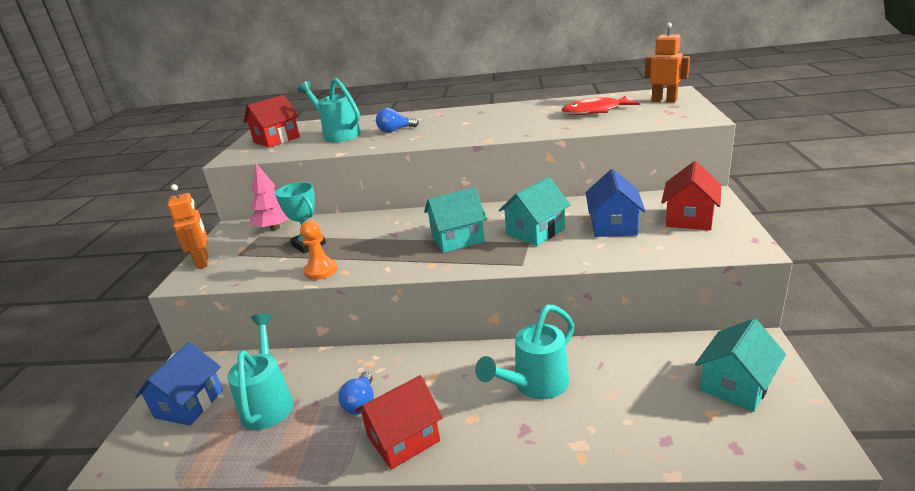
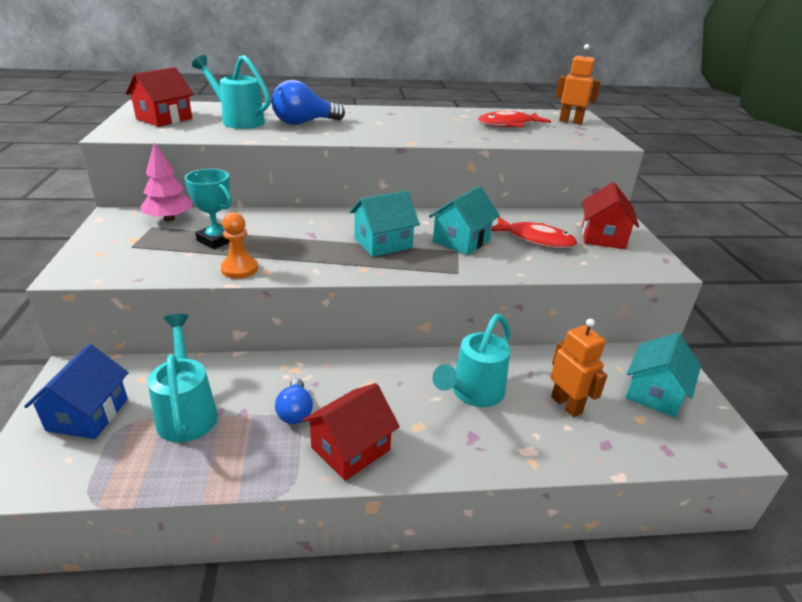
camera: 15 degrees left, 5 degrees up
orange robot [168,184,208,269] -> orange robot moved to [551,319,608,417]
blue light bulb [376,108,419,133] -> blue light bulb [271,80,345,125], size x1.62
blue house [586,169,645,237] -> red fish [491,217,577,248]

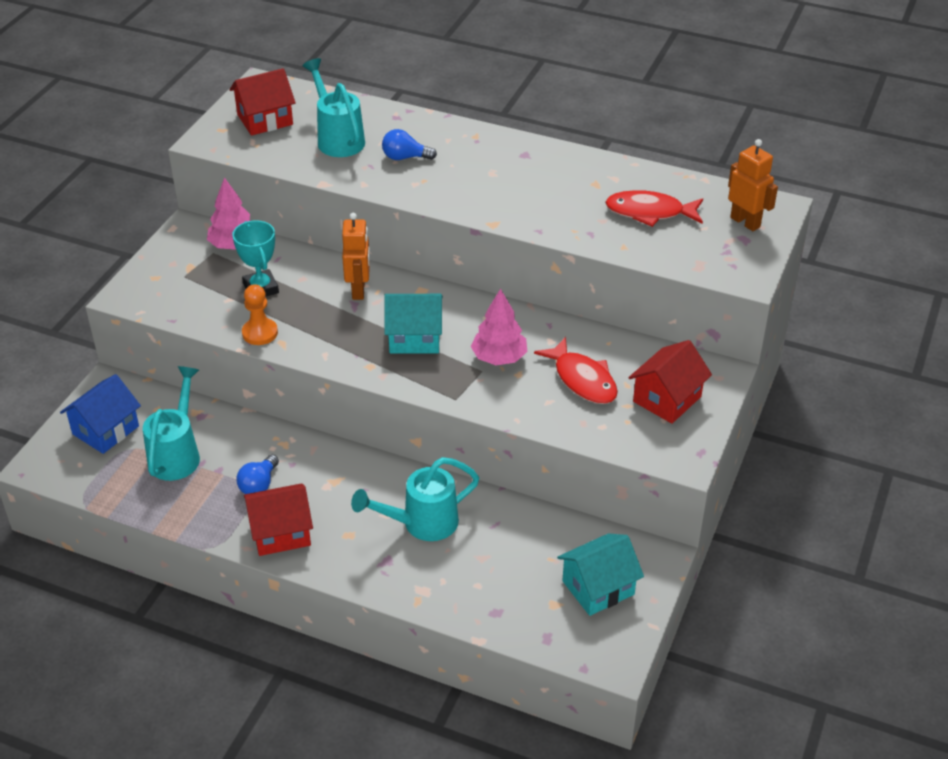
camera: 30 degrees right, 10 degrees up
blue light bulb [271,80,345,125] -> blue light bulb [382,129,437,160], size x0.62
turquoise house [429,186,500,255] -> pink tree [470,288,527,365]
orange robot [551,319,608,417] -> orange robot moved to [342,213,370,300]

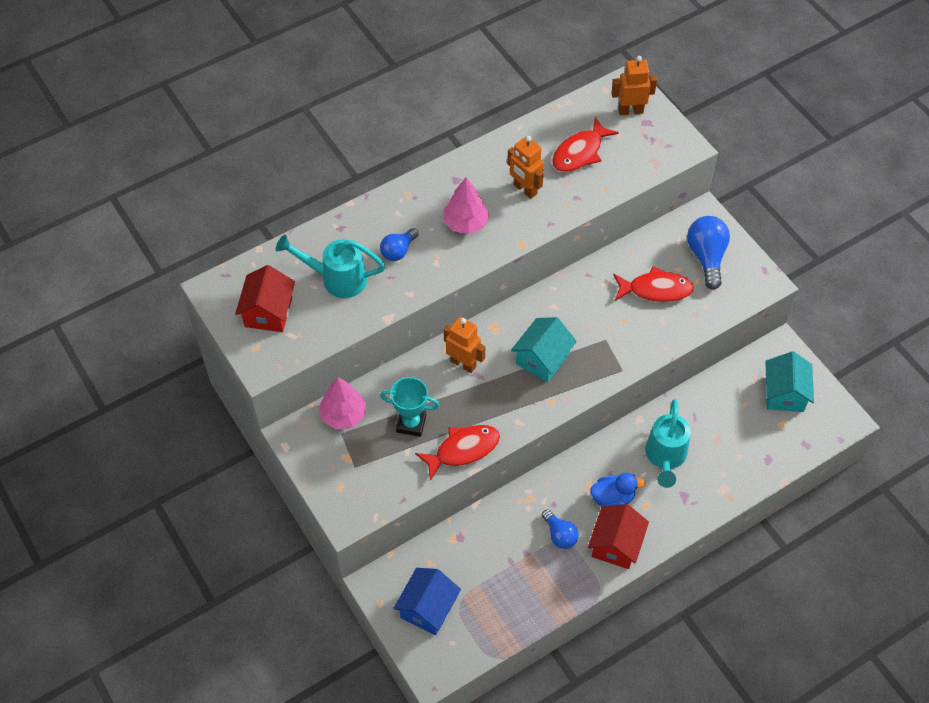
camera: 55 degrees left, 15 degrees up
blue house [60,374,141,454] -> blue house turned 45 degrees clockwise [393,568,461,635]
turquoise watering can [143,366,200,481] -> none
orange pawn [242,284,278,345] -> red fish [415,425,500,481]
pink tree [470,288,527,365] -> pink tree moved to [443,177,489,234]
red house [628,340,712,424] -> blue light bulb [687,216,730,290]
none -> orange robot [507,136,544,199]
none -> blue duck [590,473,645,506]

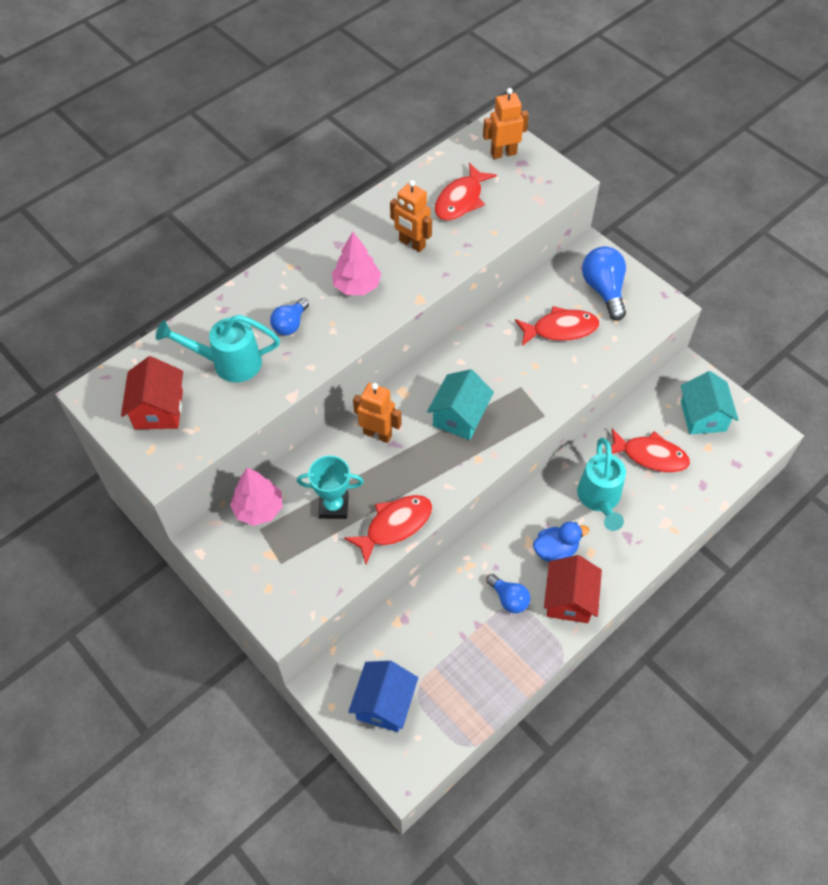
camera: 10 degrees left, 0 degrees up
none -> red fish [605,429,690,473]

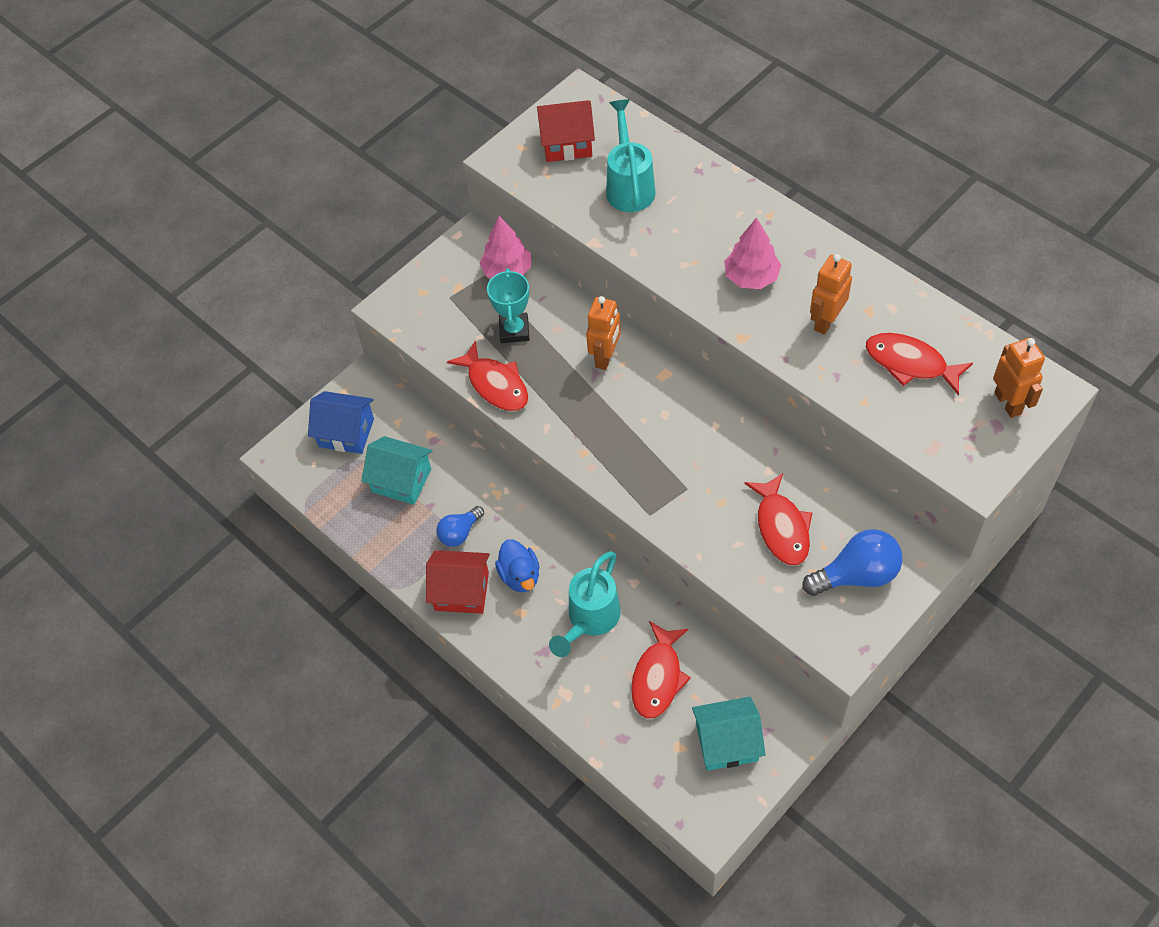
camera: 90 degrees right, 0 degrees up
blue light bulb [270,298,309,335] -> none
turquoise house [427,369,494,440] -> turquoise house moved to [361,436,432,505]
turquoise watering can [577,438,626,531] -> turquoise watering can turned 60 degrees counterclockwise [549,551,621,657]

